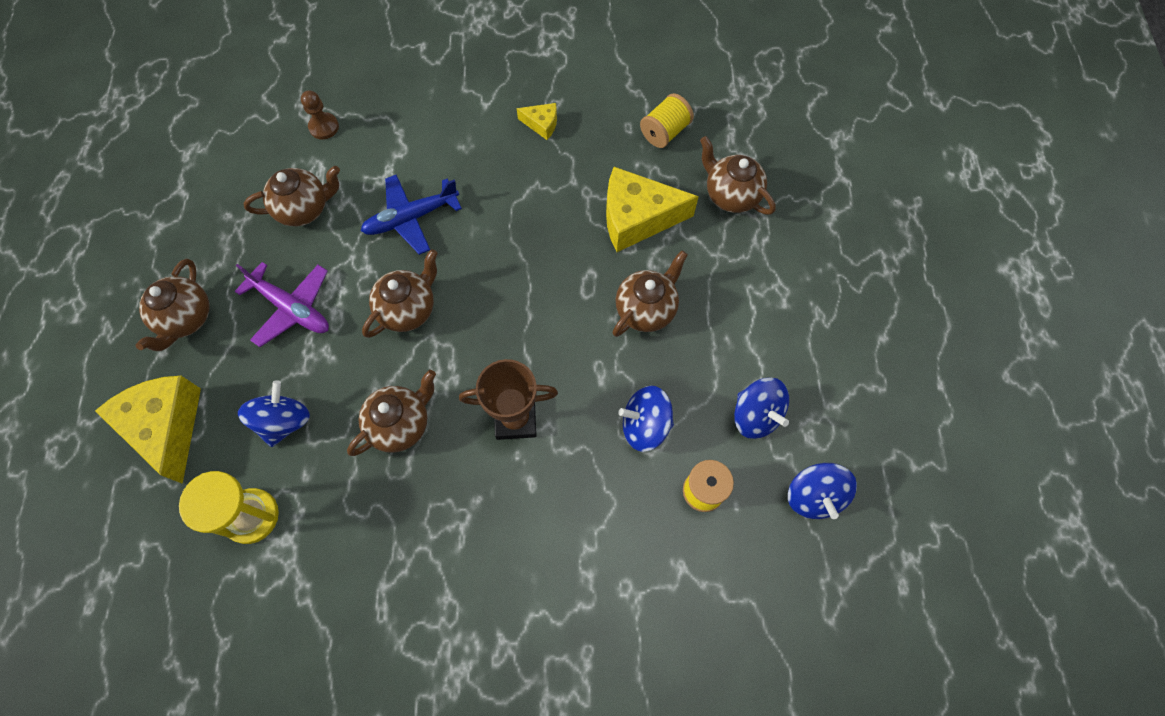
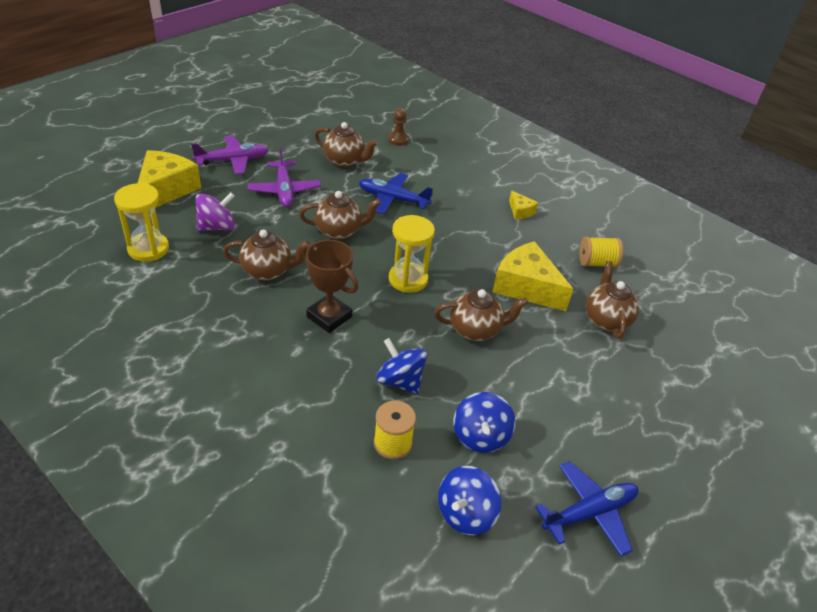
camera: 40 degrees right, 25 degrees down
brown teapot [136,259,210,351] -> purple plane [191,135,269,175]
blue spinning top [238,380,310,447] -> purple spinning top [195,192,235,231]
none -> yellow hourglass [389,215,435,293]
none -> blue plane [535,461,639,556]

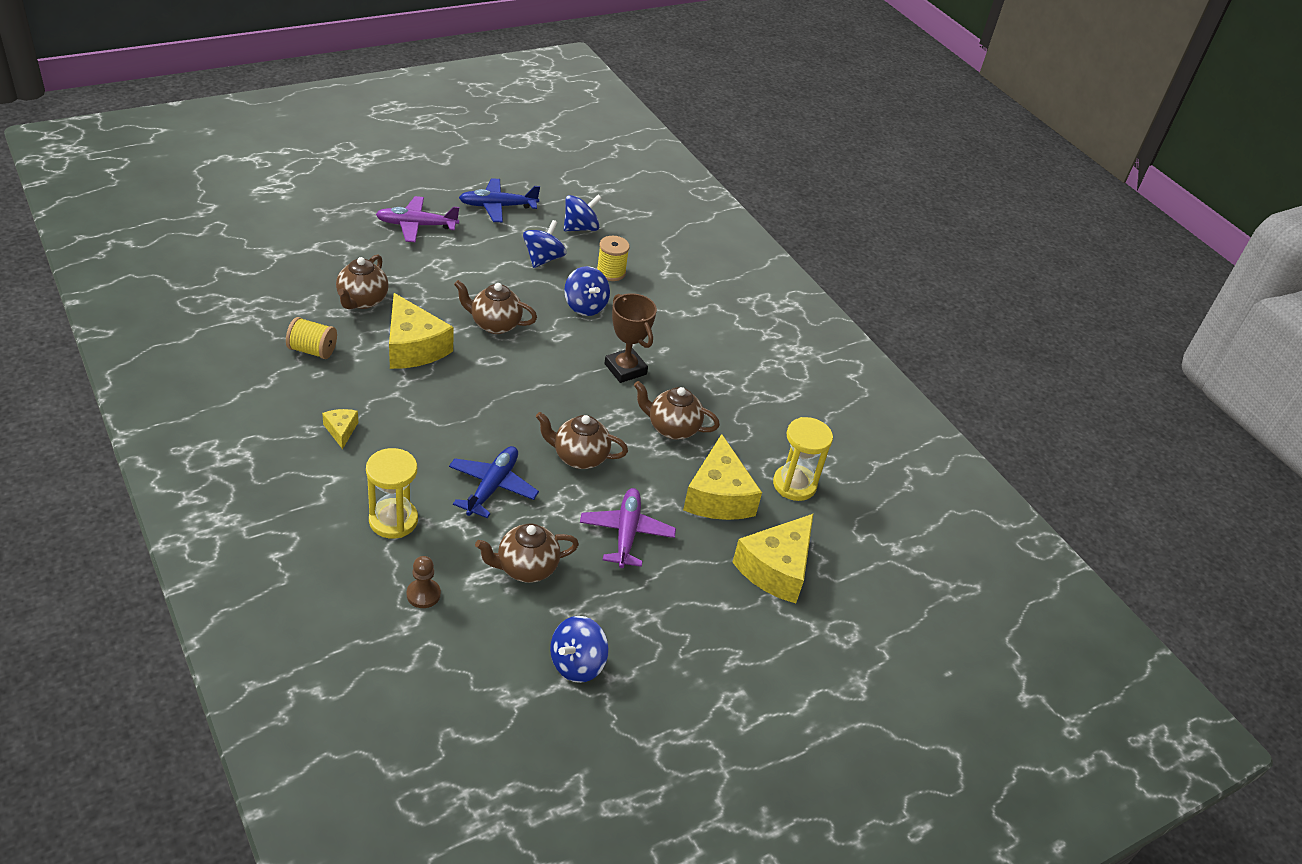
camera: 165 degrees left, 0 degrees up
purple plane [191,135,269,175] -> purple plane moved to [376,196,459,242]
purple spinning top [195,192,235,231] -> yellow cheese [683,434,762,520]
brown teapot [315,122,378,167] -> brown teapot turned 60 degrees counterclockwise [475,523,579,583]
blue plane [359,173,433,214] -> blue plane turned 105 degrees counterclockwise [449,446,539,518]
yellow hourglass [389,215,435,293] -> yellow hourglass moved to [366,448,418,538]
none -> blue spinning top [550,616,609,683]

